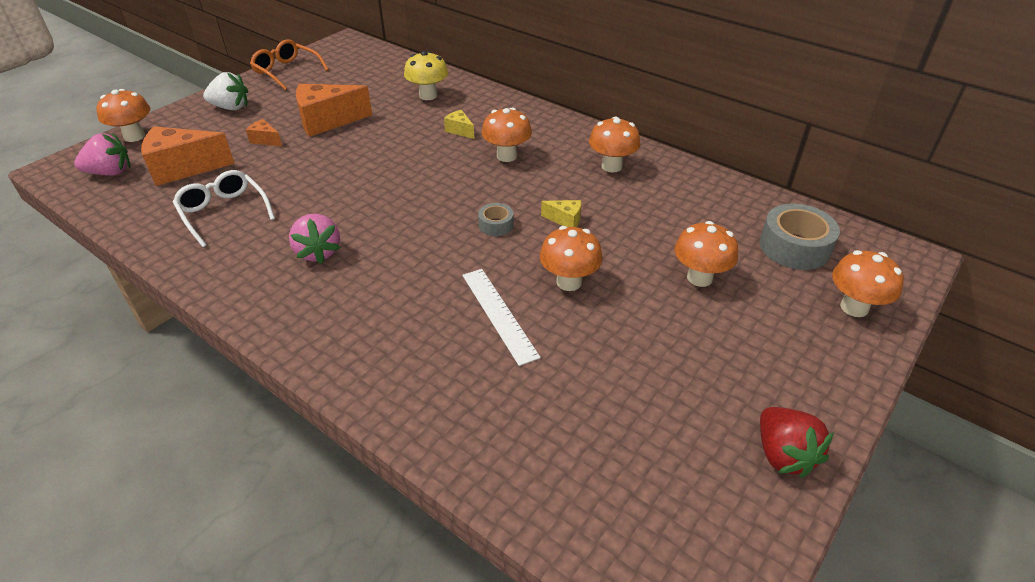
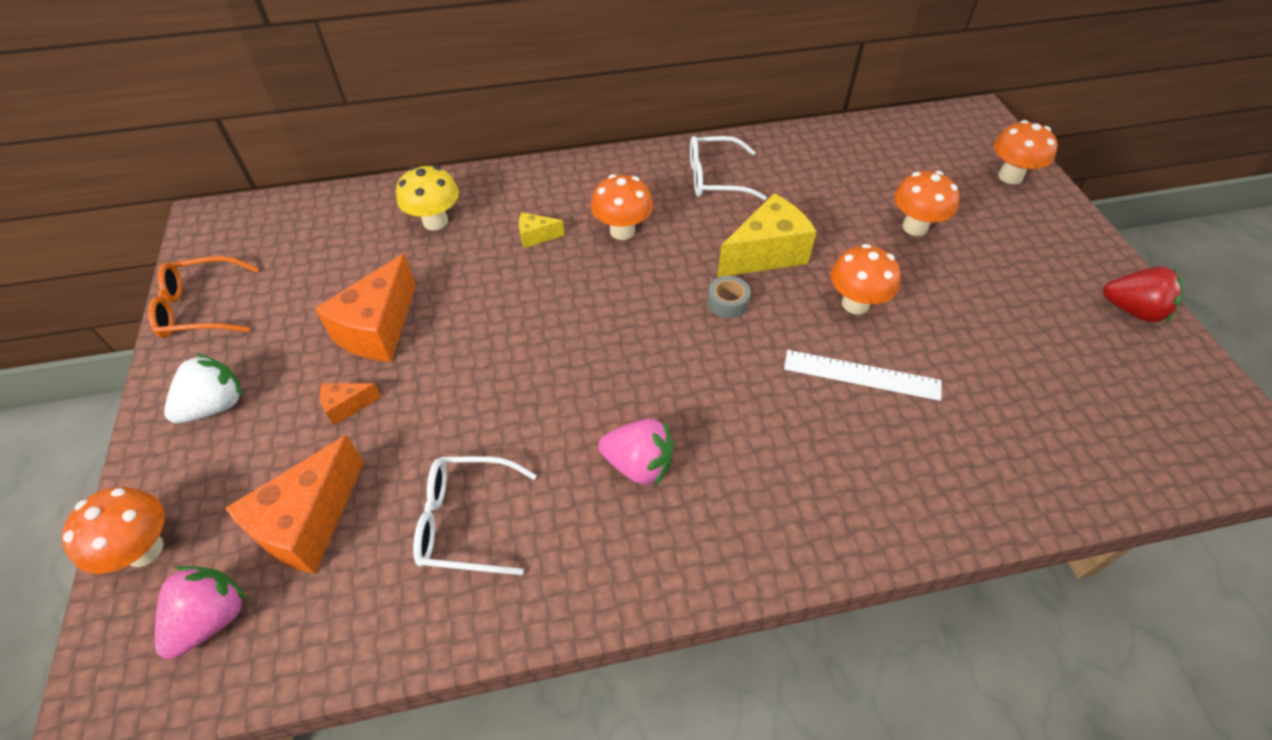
camera: 50 degrees left, 10 degrees up
yellow cheese [541,200,581,227] -> yellow cheese [717,193,817,277], size x2.11
orange mushroom [589,116,640,173] -> white glasses [690,136,767,200]
grey tape [760,204,840,270] -> none

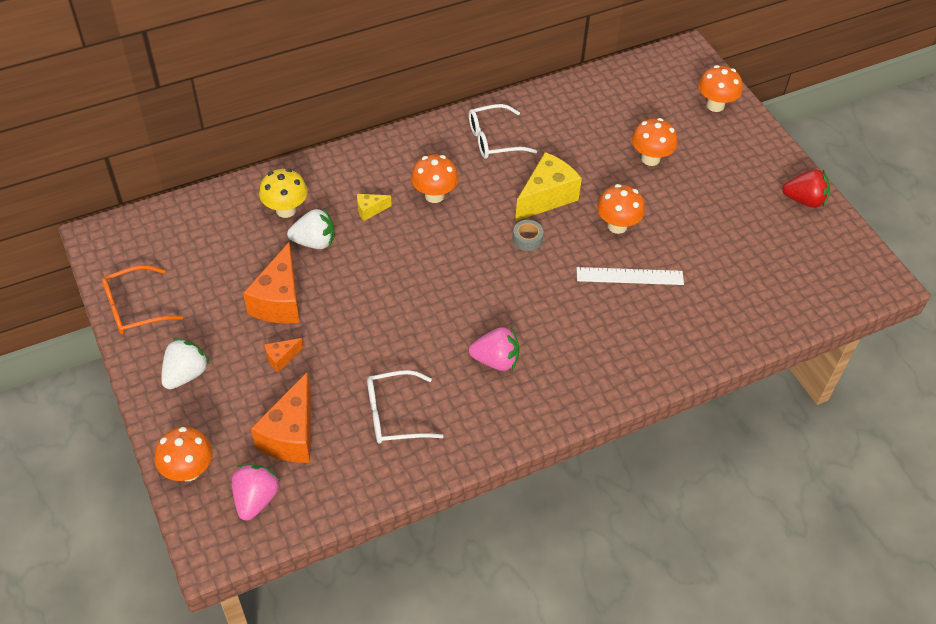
camera: 15 degrees left, 0 degrees up
none -> white strawberry [287,208,334,249]

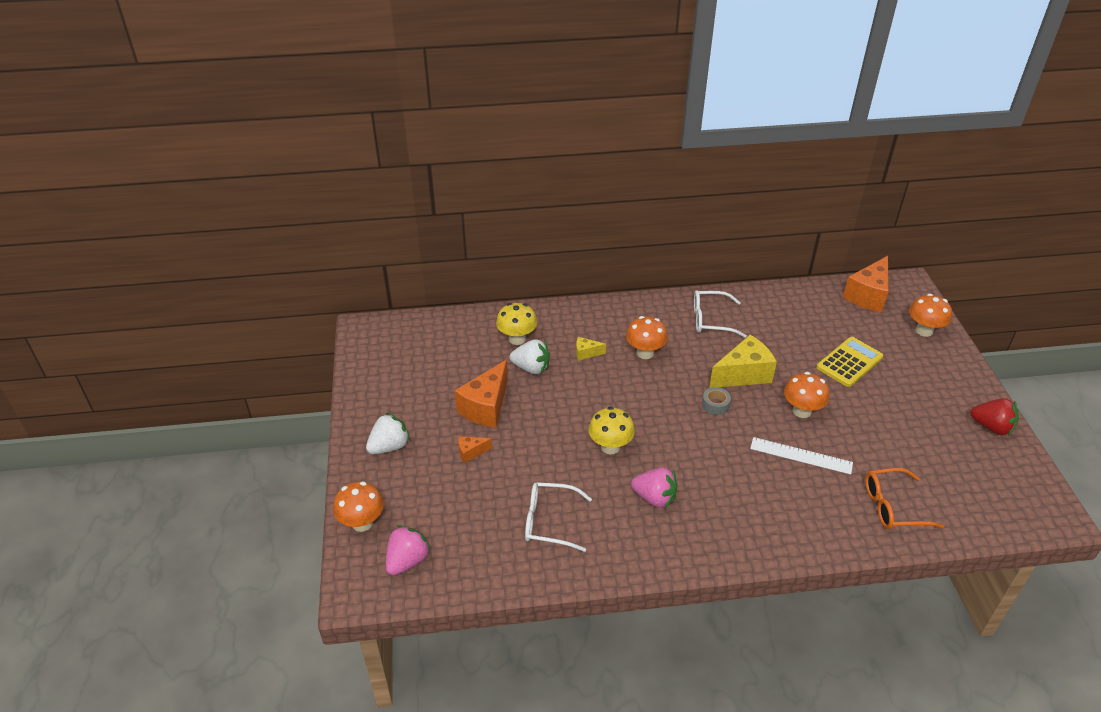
camera: 20 degrees right, 10 degrees down
orange glasses [102,265,183,334] -> orange glasses moved to [865,468,944,529]
orange cheese [251,372,311,463] -> orange cheese moved to [843,256,889,312]
orange mushroom [632,118,678,166] -> yellow calculator [817,337,883,387]
none -> yellow mushroom [588,407,635,454]

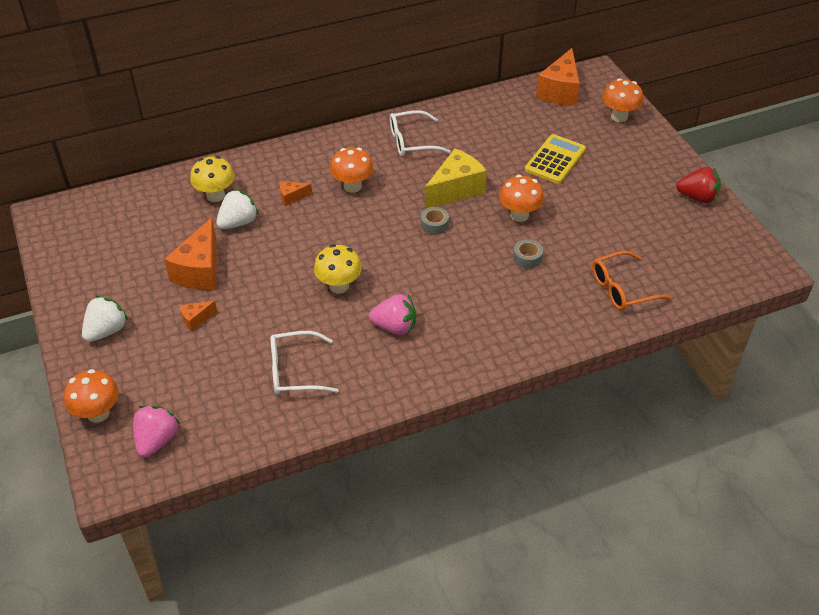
camera: 15 degrees left, 5 degrees up
white strawberry [510,339,550,374] -> white strawberry turned 45 degrees counterclockwise [216,189,259,229]
yellow cheese [576,337,606,361] -> orange cheese [280,182,312,206]
white ruler [750,437,853,475] -> grey tape [513,239,543,269]

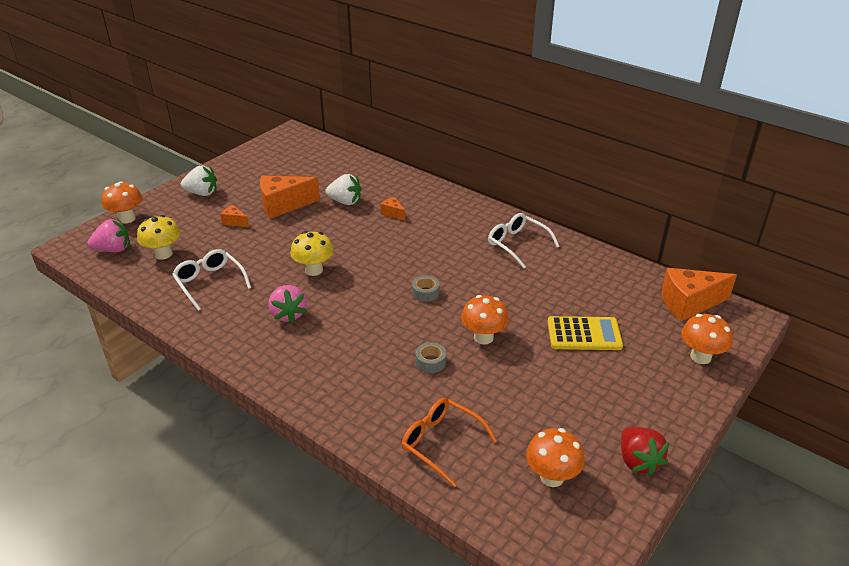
camera: 60 degrees right, 10 degrees down
yellow mushroom [190,156,235,202] -> yellow mushroom moved to [137,215,180,260]
orange mushroom [330,147,374,193] -> orange mushroom moved to [526,428,585,487]
yellow cheese [425,148,487,209] -> none

